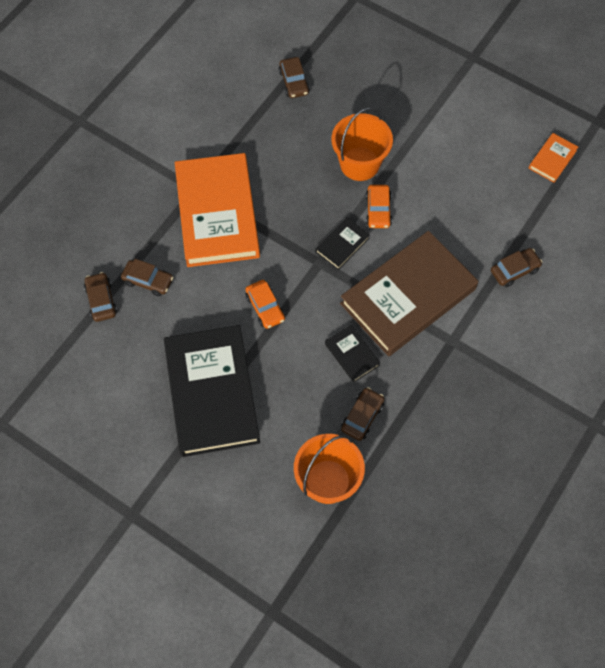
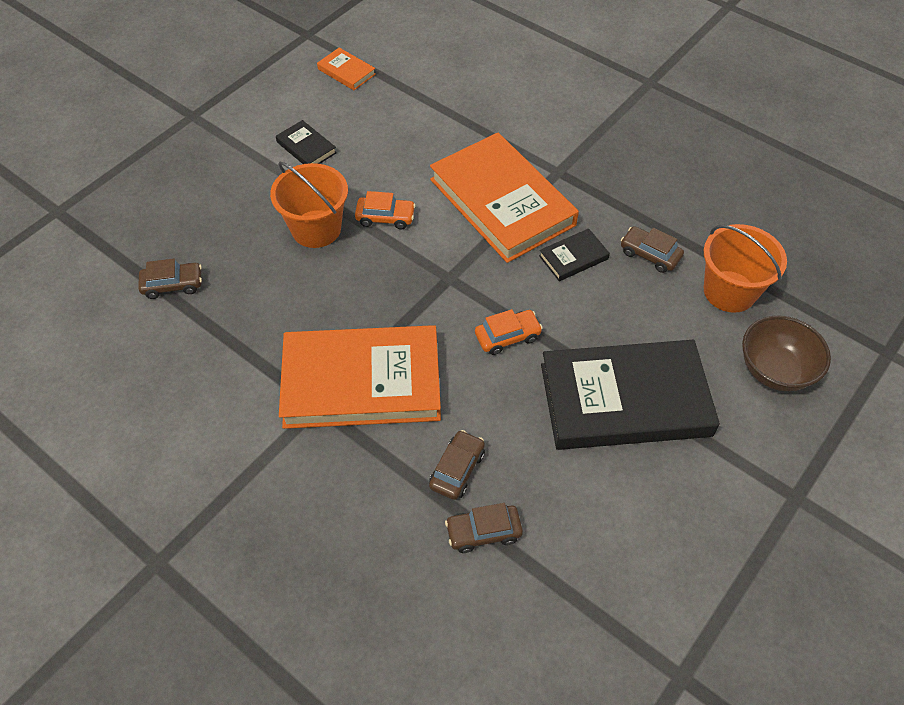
camera: 85 degrees left, 10 degrees down
black book [315,218,370,270] -> black book moved to [276,120,337,164]
brown book [340,231,478,356] -> orange book [430,132,579,263]
brown car [491,248,542,287] -> none
none -> brown bowl [742,316,831,391]

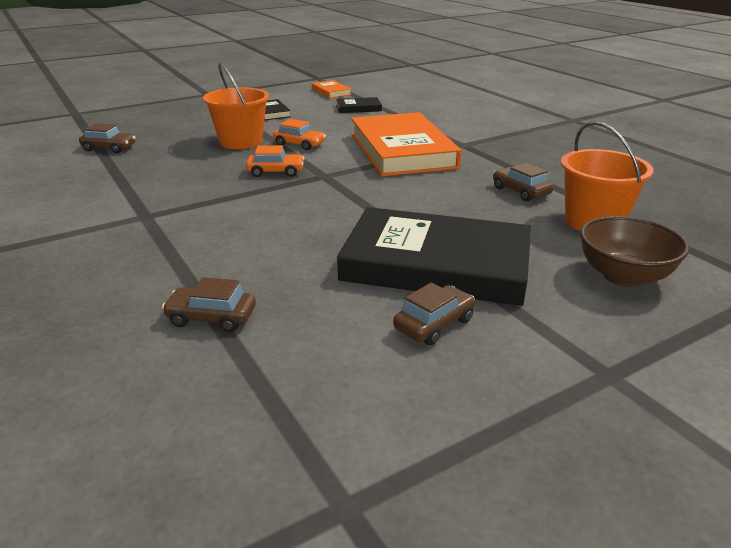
camera: 20 degrees right, 25 degrees down
orange book [279,325,441,429] -> none
brown car [429,430,485,500] -> brown car moved to [393,283,475,345]
orange car [475,309,543,355] -> orange car moved to [246,145,304,177]
black book [539,228,610,281] -> black book moved to [336,97,382,113]

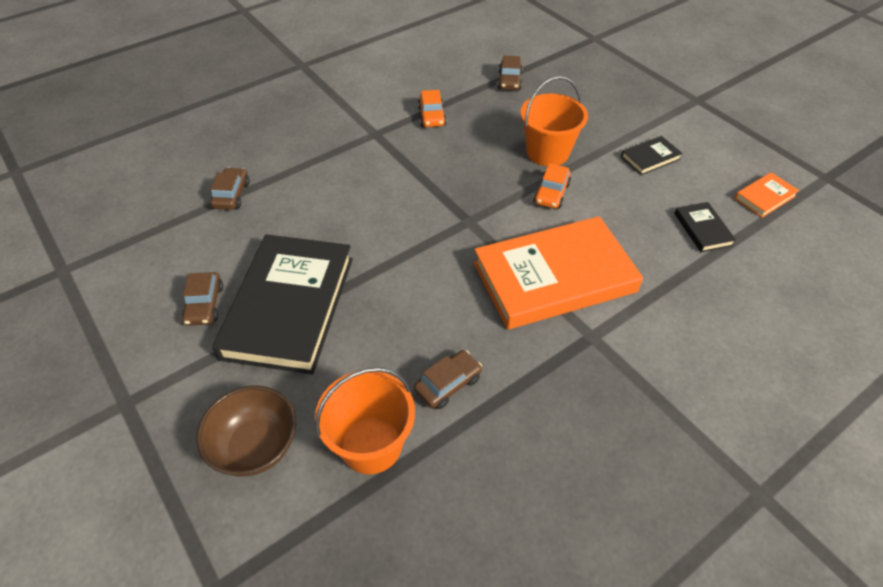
camera: 85 degrees right, 20 degrees up
orange car [246,145,304,177] -> orange car moved to [418,90,446,127]
brown car [393,283,475,345] -> brown car turned 45 degrees clockwise [182,272,223,326]

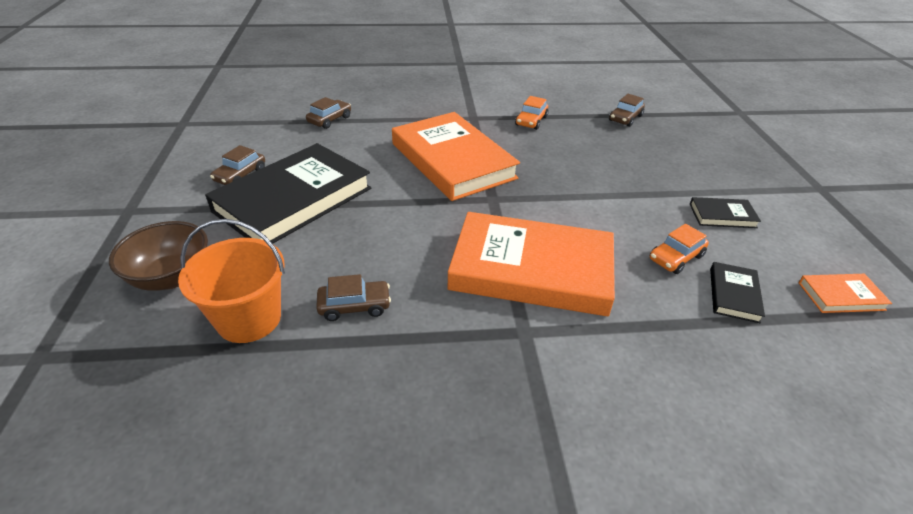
camera: 30 degrees right, 10 degrees down
orange bucket [520,76,588,166] -> none
orange car [534,163,571,209] -> orange car moved to [650,224,709,274]
none -> orange book [392,112,520,201]

